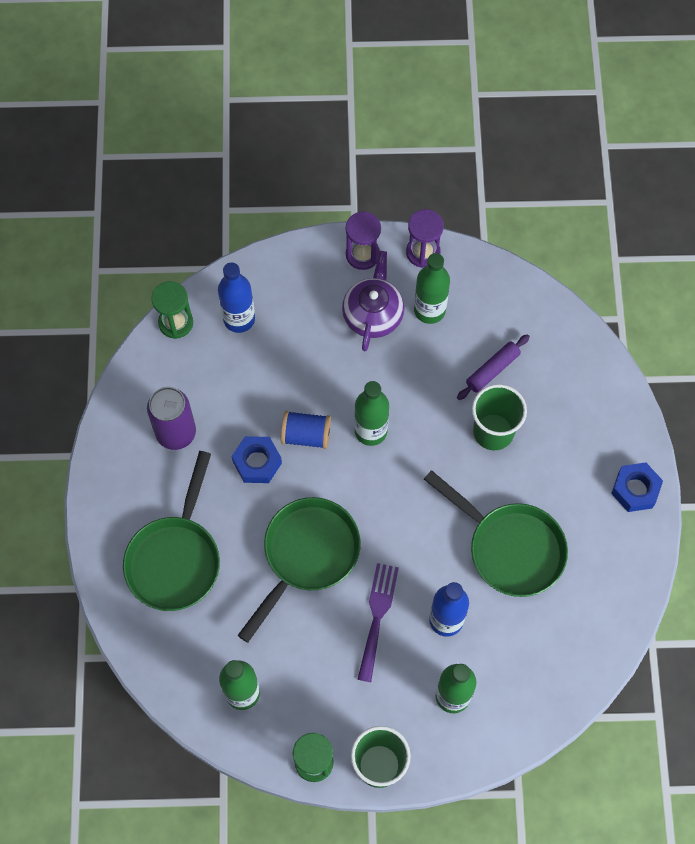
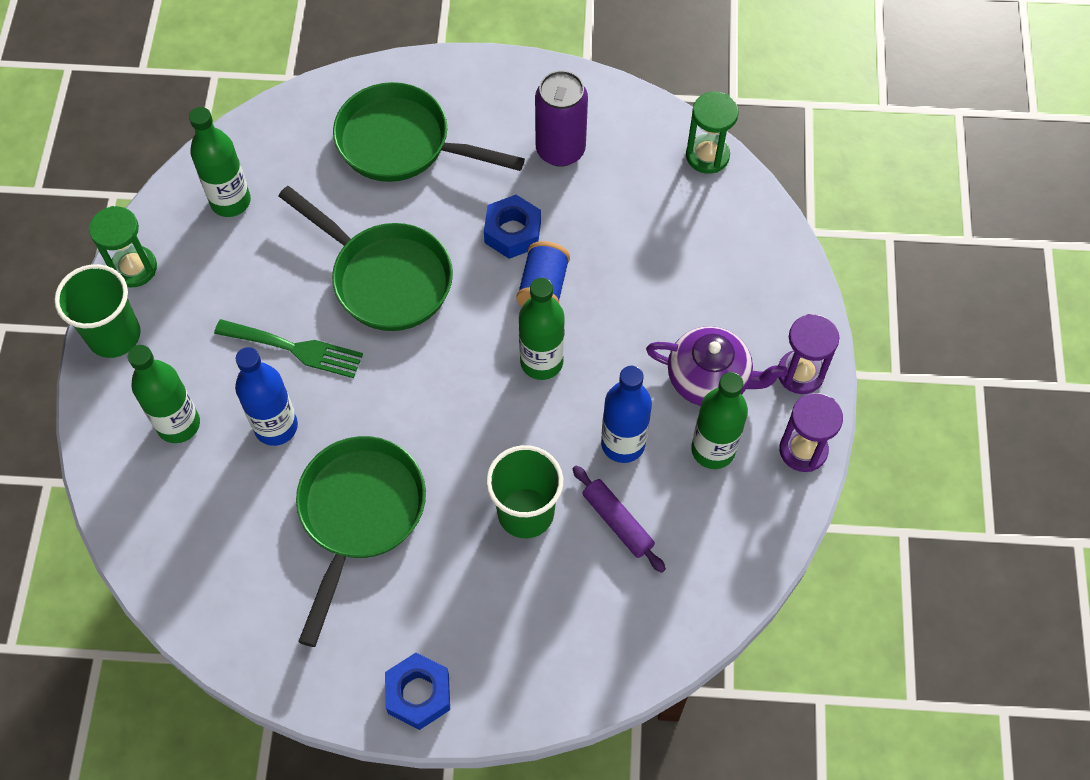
camera: 95 degrees right, 5 degrees down
blue bottle [218,263,255,333] -> blue bottle moved to [601,366,652,463]
purple fork [357,563,399,682] -> green fork [214,319,363,378]
green pan [424,470,568,597] -> green pan turned 150 degrees clockwise [296,436,426,647]

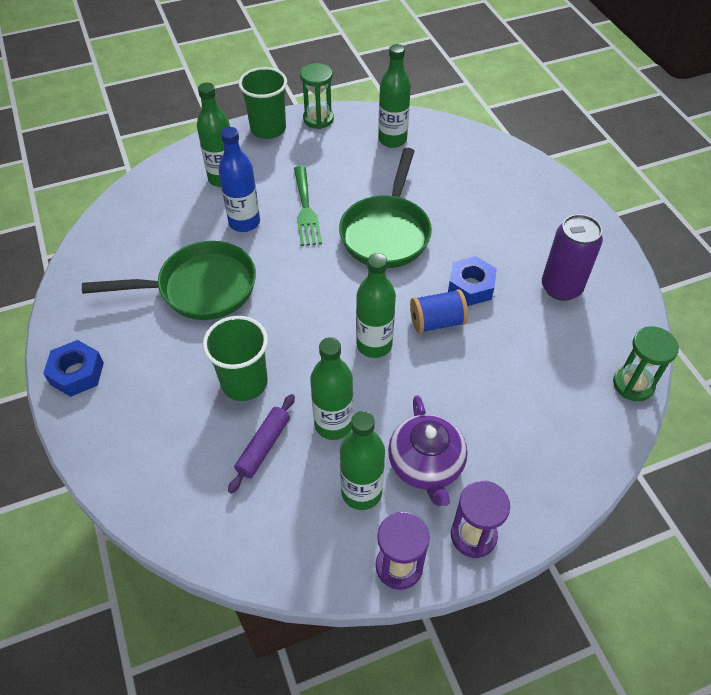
camera: 65 degrees right, 10 degrees down
green pan [333,82,525,182] -> none
blue bottle [601,366,652,463] -> green bottle [310,337,353,440]

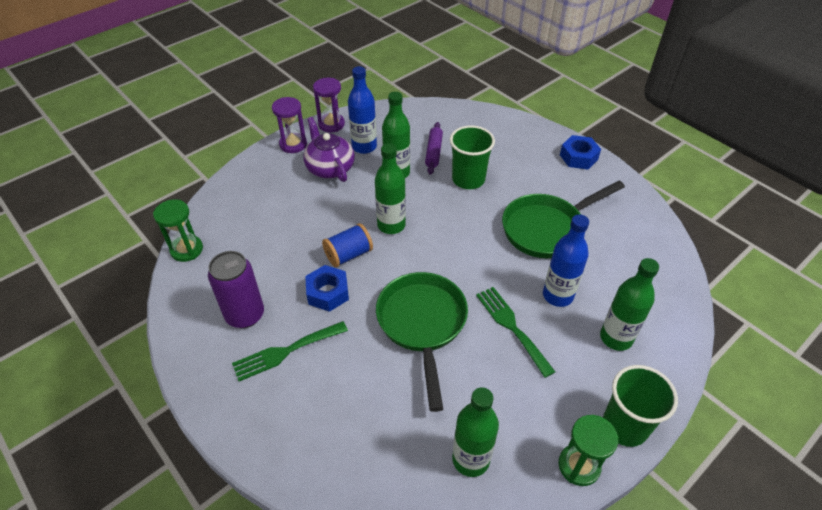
camera: 160 degrees right, 5 degrees down
green bottle [340,411,385,510] -> blue bottle [348,66,377,154]
none -> green fork [232,321,348,381]

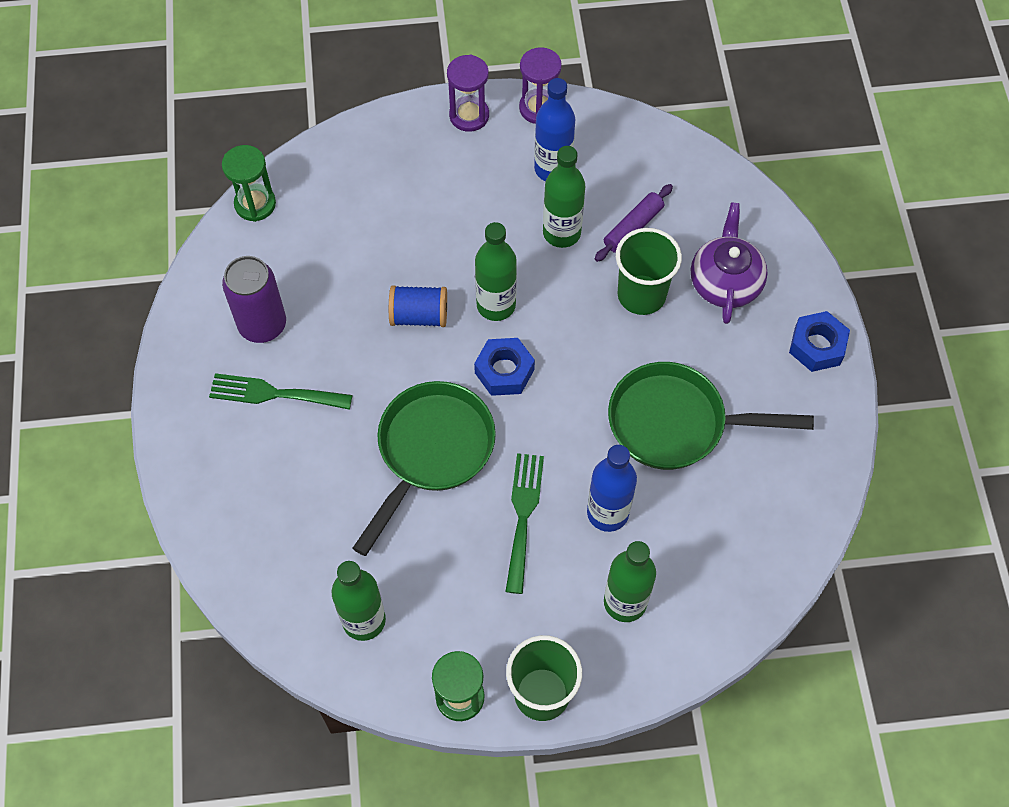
camera: 35 degrees right, 15 degrees up
purple teapot [303,117,355,182] -> purple teapot moved to [691,202,768,324]
blue nut [305,265,349,312] -> blue nut moved to [474,338,535,396]

